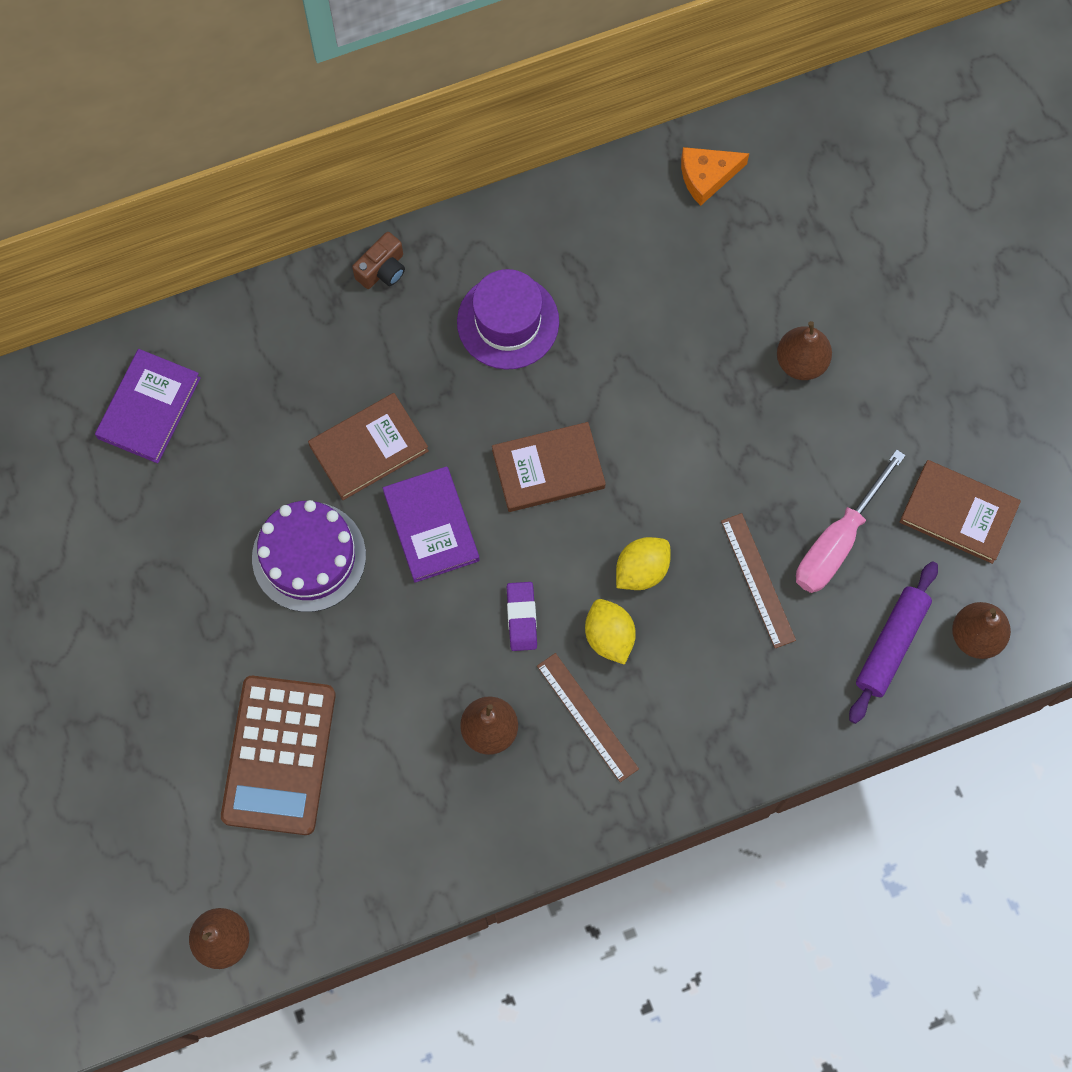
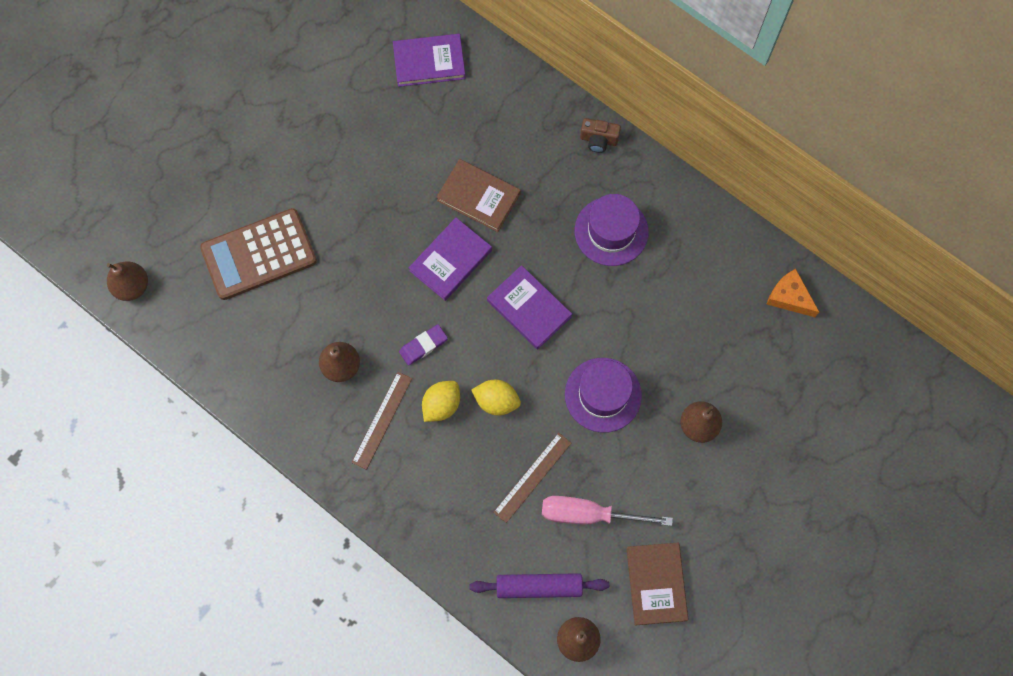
camera: 60 degrees right, 0 degrees up
purple cake [252,500,366,612] -> none
brown book [492,422,606,512] -> purple book [487,265,572,349]
none -> purple hat [565,358,642,433]

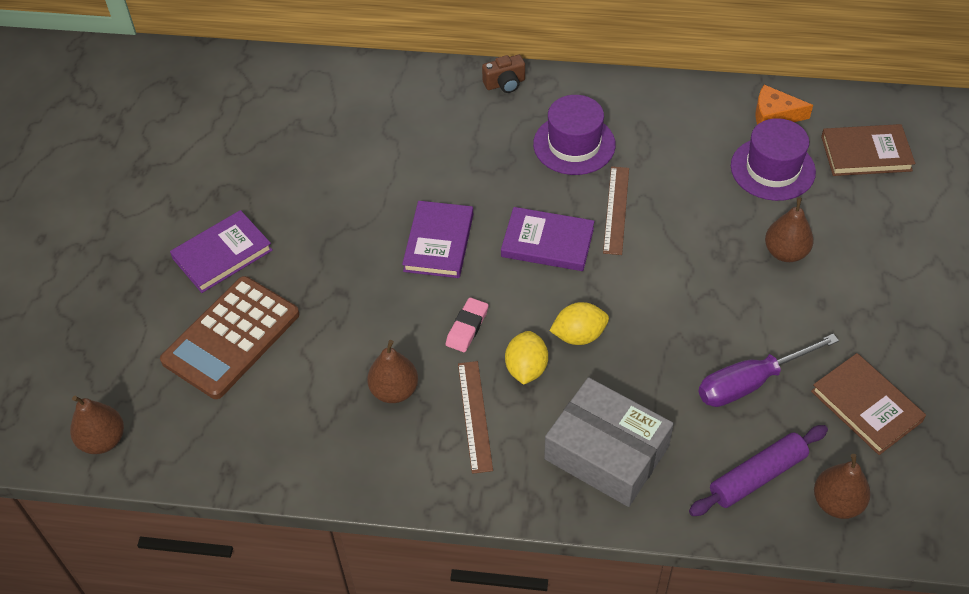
camera: 30 degrees left, 20 degrees down
purple book [393,34,466,87] -> purple book moved to [170,210,273,293]
purple eraser [399,324,448,366] -> pink eraser [446,297,489,352]
brown book [436,159,521,232] -> brown book moved to [821,124,915,176]
brown ruler [493,433,571,523] -> brown ruler moved to [603,166,629,255]
pink screwdriver [542,496,673,526] -> purple screwdriver [698,334,839,407]
purple hat [565,358,642,433] -> purple hat moved to [731,118,816,201]
none -> grey box [544,377,674,507]

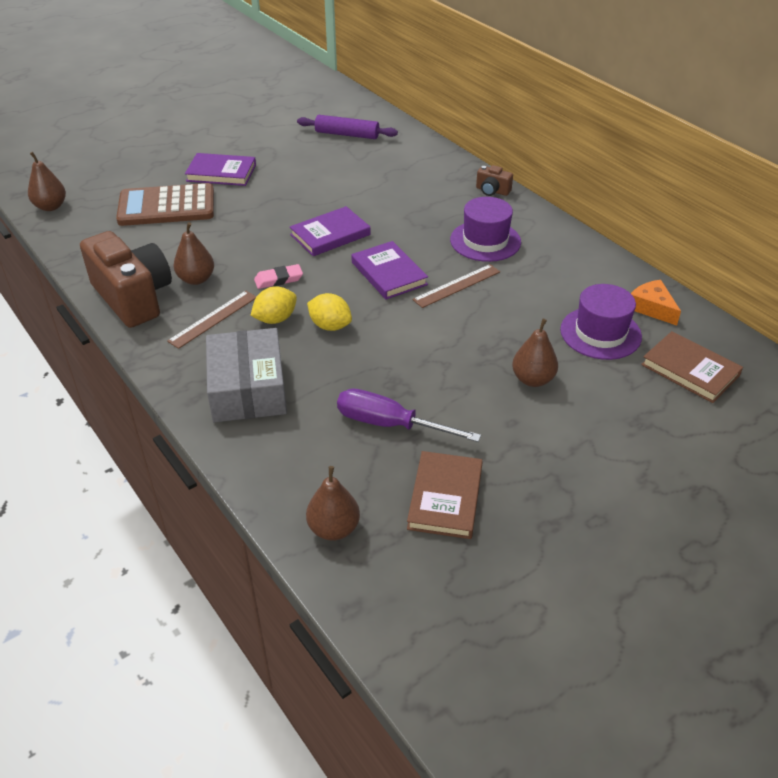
camera: 45 degrees right, 10 degrees down
purple rolling pin [689,425,828,516] -> purple rolling pin moved to [297,115,398,139]
none -> brown camera [80,231,172,328]

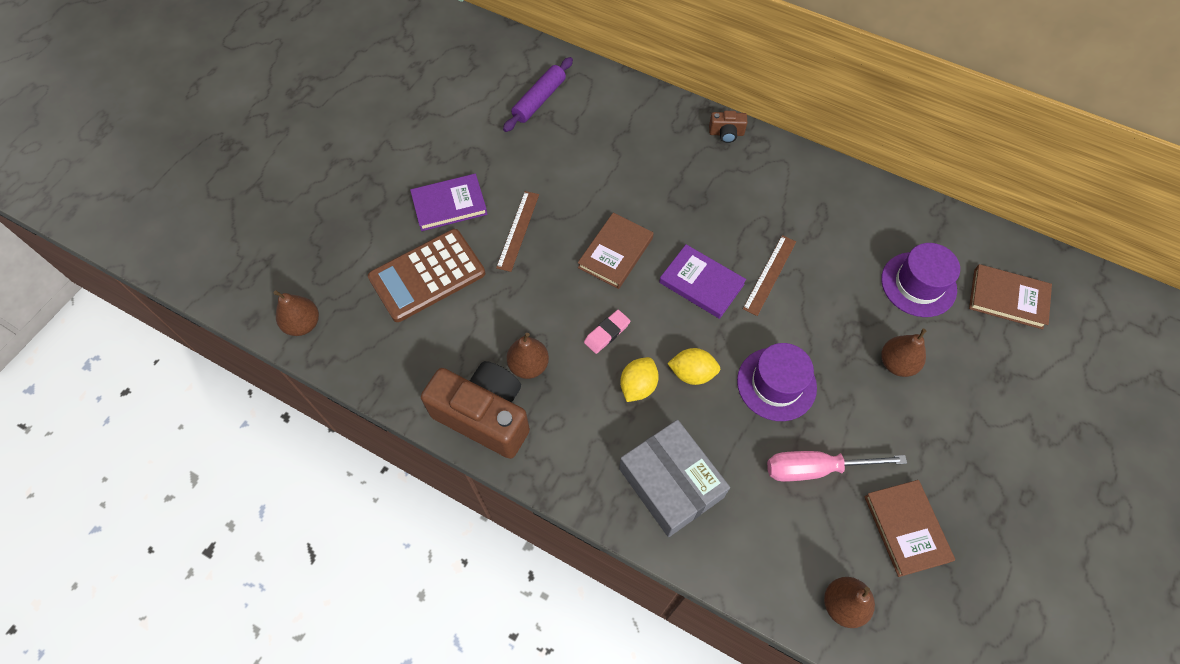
camera: 25 degrees left, 20 degrees up
brown ruler [167,291,257,349] -> brown ruler moved to [496,191,539,272]
purple book [290,206,371,256] -> brown book [578,213,654,289]
purple rolling pin [297,115,398,139] -> purple rolling pin turned 45 degrees counterclockwise [503,57,573,132]
purple screwdriver [337,388,481,442] -> pink screwdriver [767,451,907,482]
purple hat [450,197,521,262] -> purple hat moved to [737,343,817,421]
orange cheese [631,280,681,326] -> none

